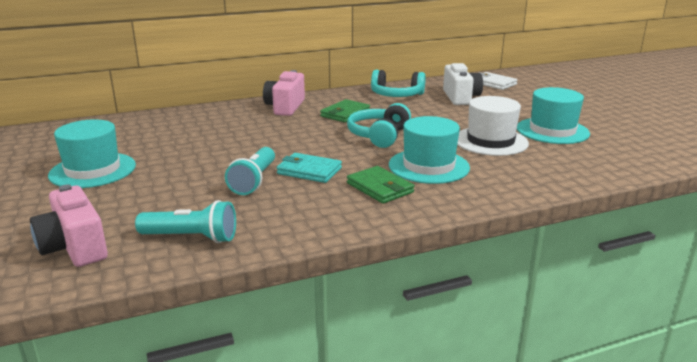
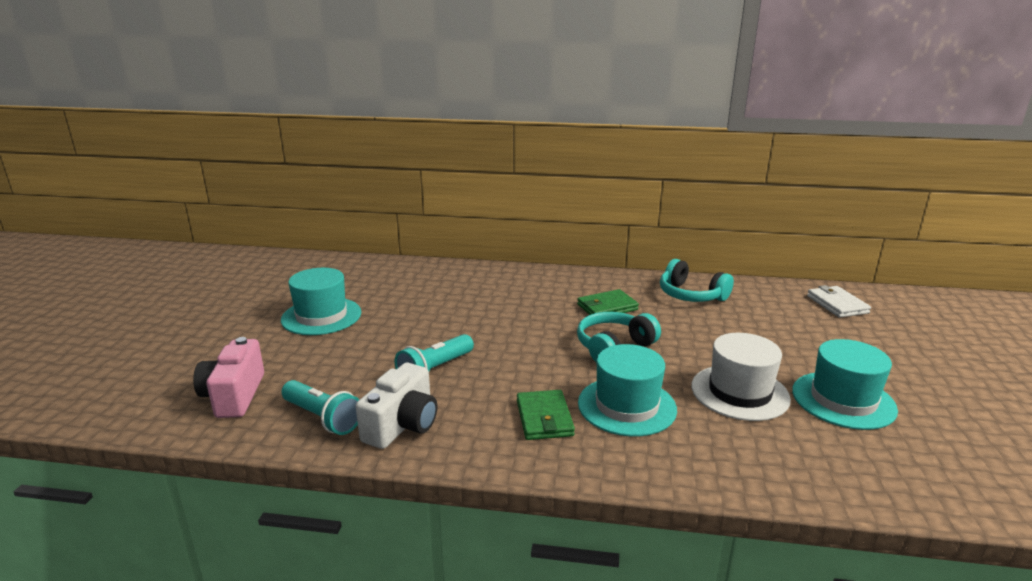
camera: 30 degrees right, 0 degrees up
pink camera [263,70,305,116] -> none
turquoise wallet [277,153,342,183] -> none
white camera [443,63,483,105] -> white camera moved to [356,363,437,449]

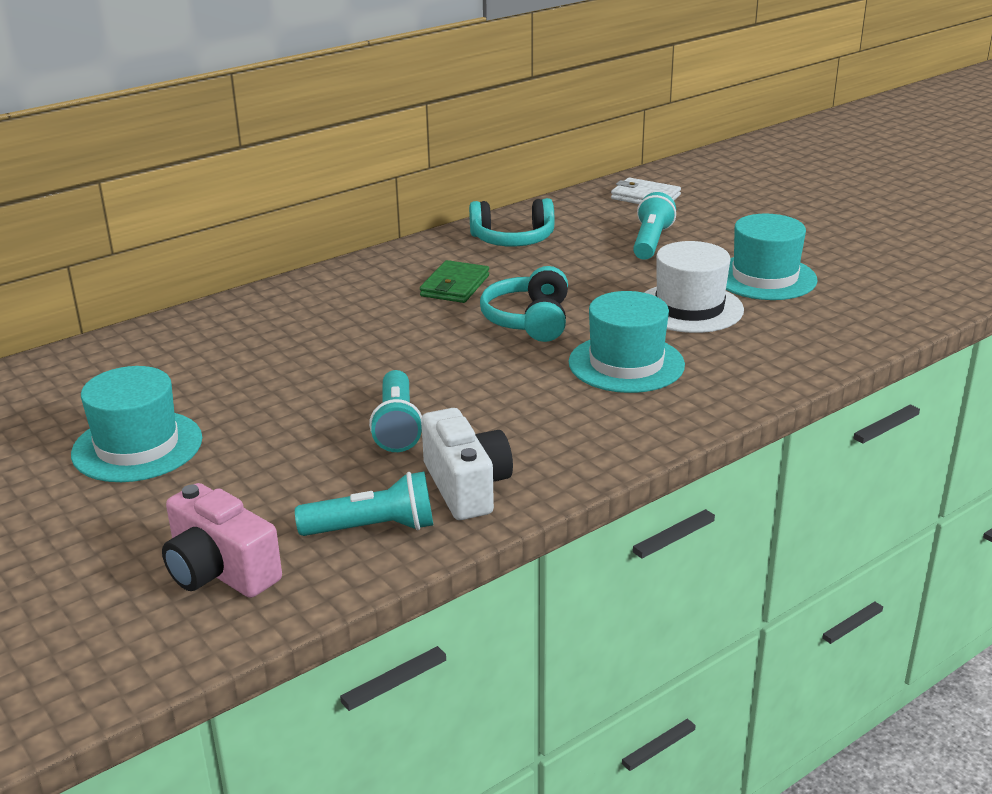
camera: 45 degrees left, 5 degrees up
green wallet [517,390,575,440] -> none
none -> turquoise flashlight [633,192,676,260]

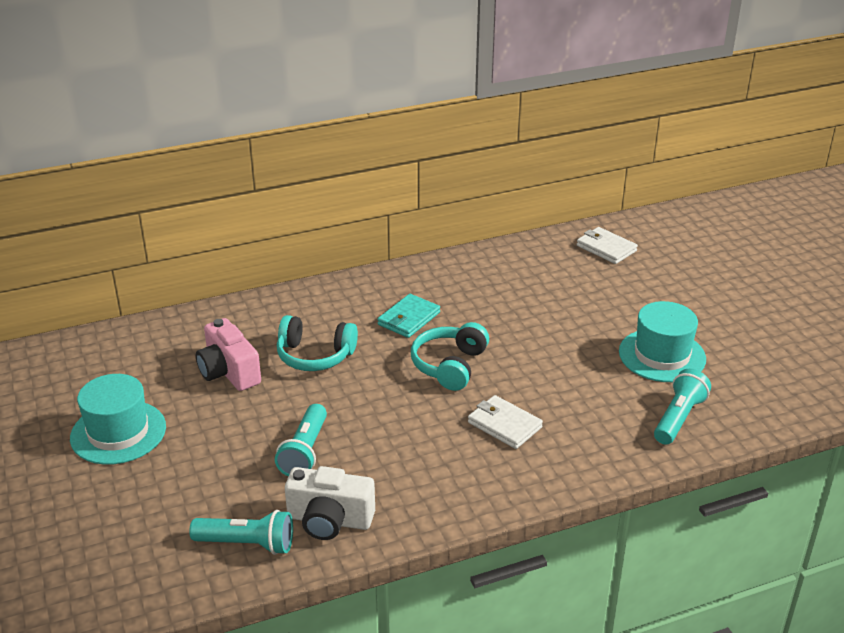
camera: 15 degrees right, 5 degrees up
pink camera [162,483,282,598] -> pink camera moved to [196,318,261,391]
green wallet [420,260,489,303] -> turquoise wallet [377,294,440,338]
white camera [421,408,513,520] -> white camera turned 105 degrees clockwise [285,466,375,540]
turquoise headphones [469,198,554,247] -> turquoise headphones moved to [277,315,358,371]
turquoise hat [569,291,685,393] -> white wallet [468,395,543,449]
turquoise flashlight [633,192,676,260] -> turquoise flashlight moved to [654,369,711,445]
white hat [644,241,744,333] -> none

